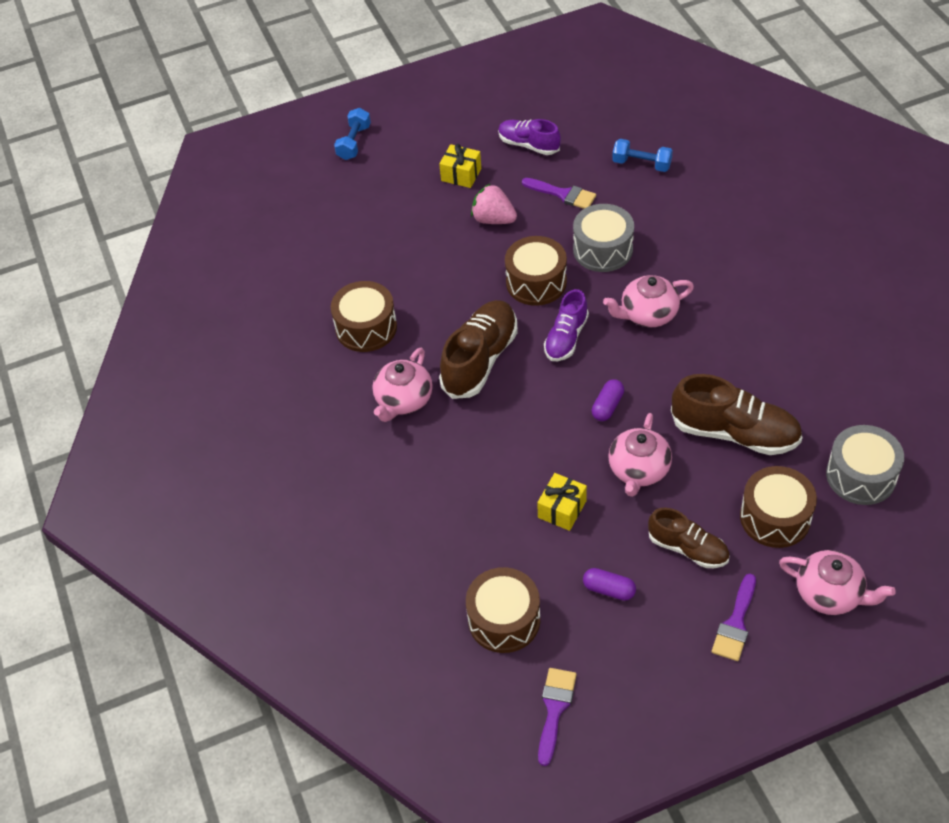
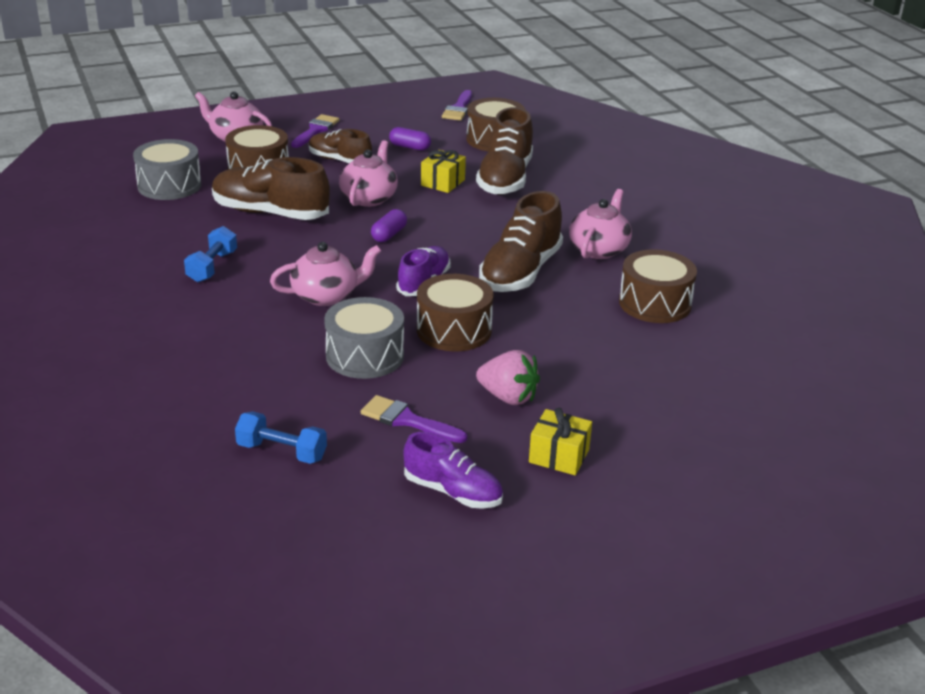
camera: 175 degrees right, 20 degrees down
blue dumbbell [334,108,371,160] -> blue dumbbell moved to [184,226,237,283]
none -> brown shoe [476,107,533,195]

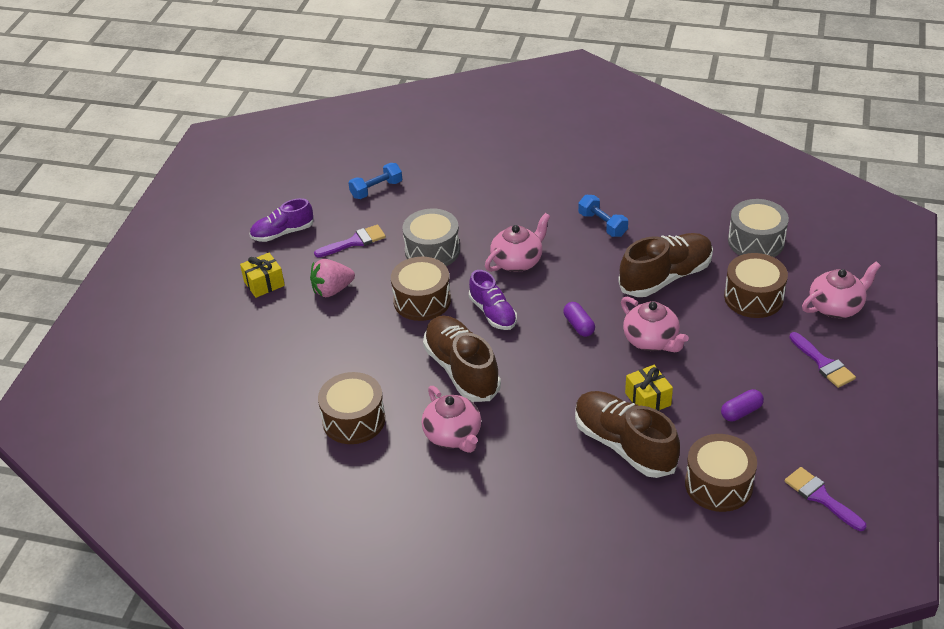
camera: 130 degrees right, 10 degrees up
pink teapot [270,242,381,306] -> pink teapot turned 150 degrees counterclockwise [485,213,550,272]
brown shoe [309,129,372,163] -> none

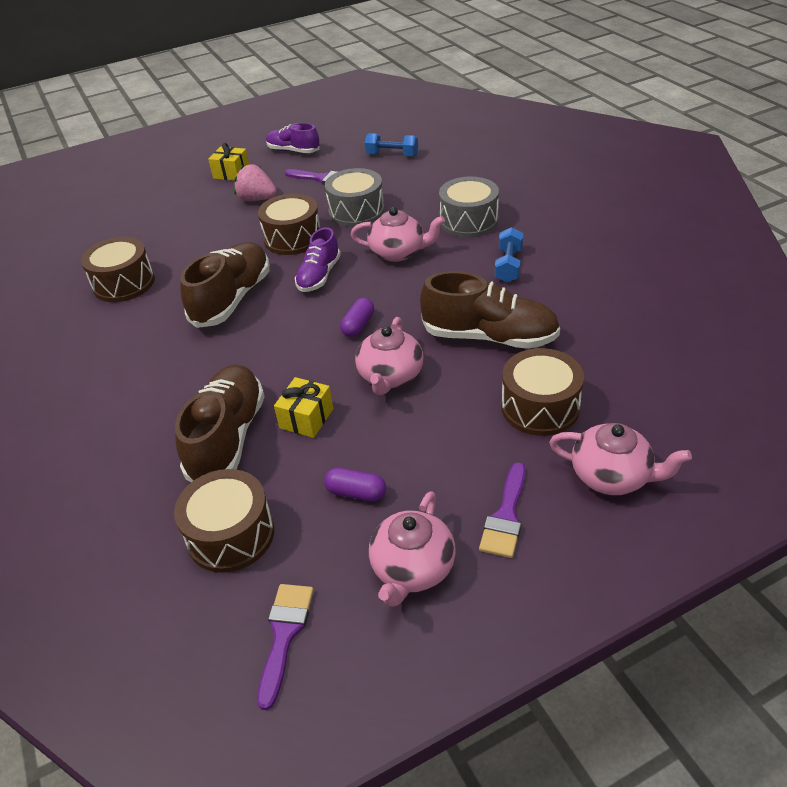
camera: 50 degrees right, 0 degrees up
pink teapot [422,386,481,453] -> pink teapot moved to [369,491,456,607]
grey drum [728,199,789,257] -> grey drum moved to [439,176,499,238]

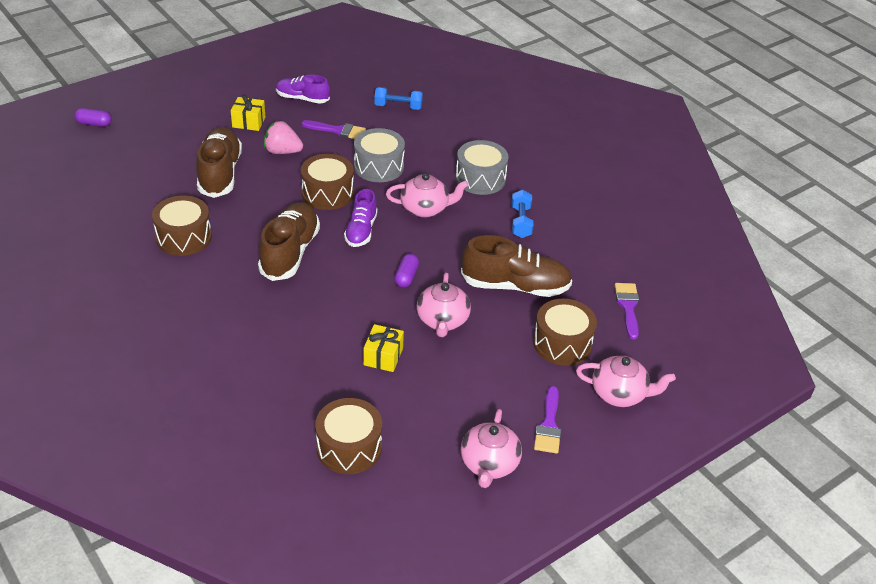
camera: 15 degrees left, 0 degrees up
brown shoe [175,365,265,482] -> brown shoe moved to [196,127,242,198]
purple brush [257,584,314,710] -> purple brush moved to [615,283,639,339]
purple capsule [324,467,386,502] -> purple capsule moved to [74,108,111,127]

